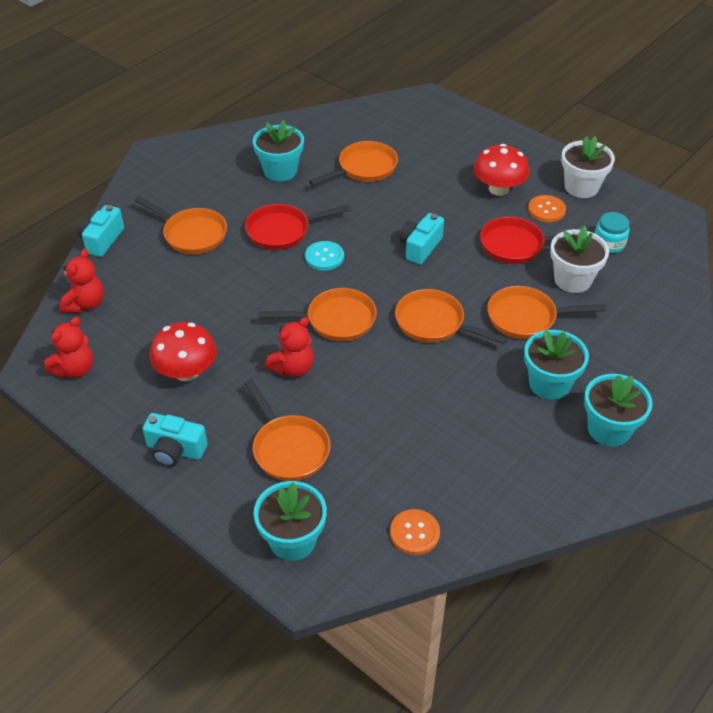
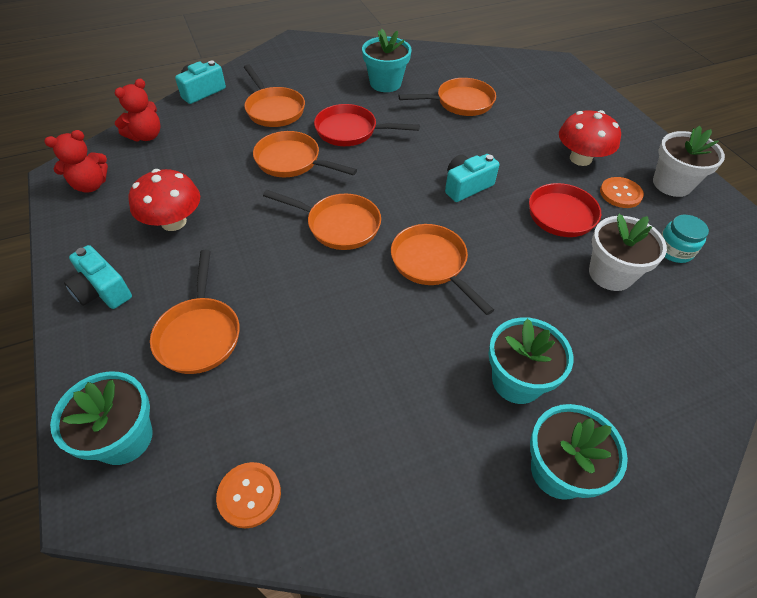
camera: 25 degrees right, 5 degrees up
red teddy bear [265,317,314,377] -> none
turquoise button [305,241,344,271] -> none
orange pan [487,286,607,339] -> orange pan moved to [253,131,357,177]

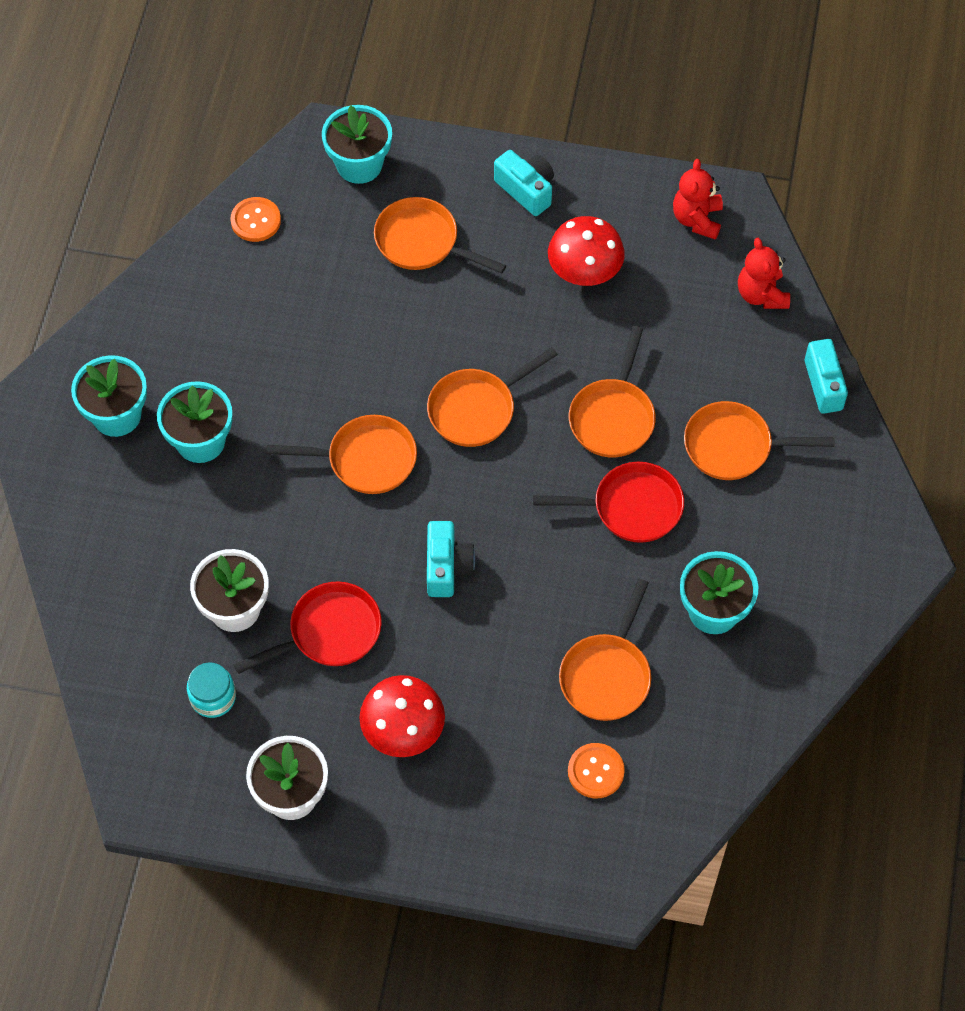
camera: 125 degrees right, 10 degrees up
turquoise camera [64,245,132,309] -> turquoise camera turned 60 degrees clockwise [494,150,554,216]
orange pan [253,131,357,177] -> orange pan turned 135 degrees clockwise [569,326,656,457]
red pan [314,104,420,146] -> red pan turned 45 degrees clockwise [533,462,684,543]
orange button [600,177,644,208] -> orange button moved to [568,743,625,798]

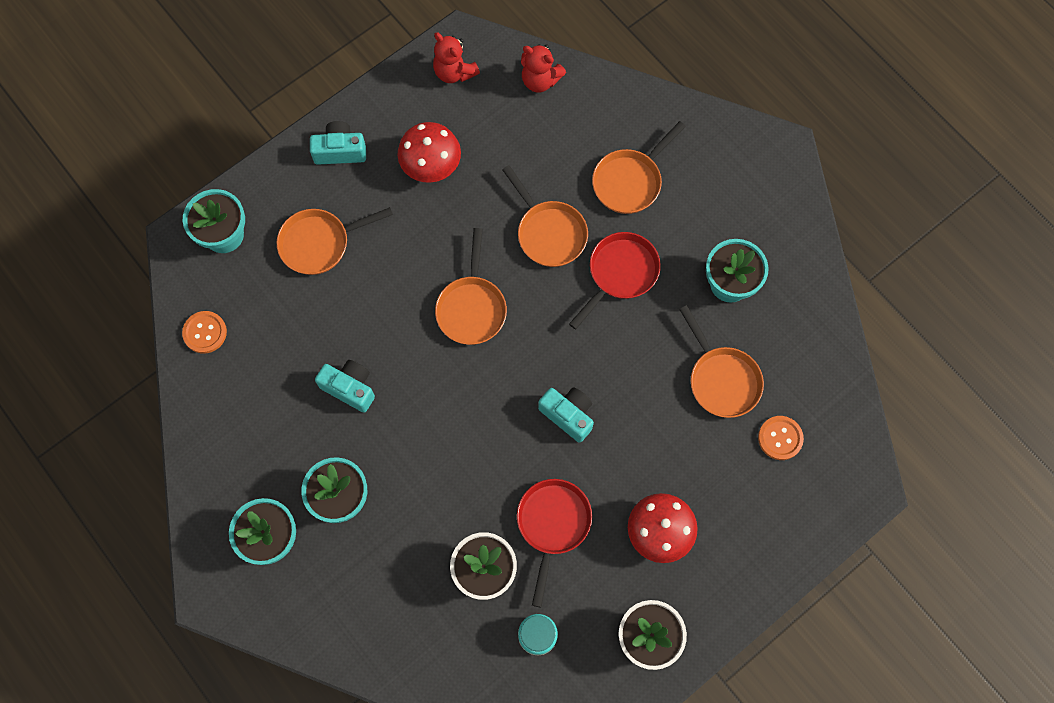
camera: 50 degrees left, 10 degrees up
orange pan [267,415,417,494] -> none
turquoise camera [805,339,860,414] -> turquoise camera moved to [315,360,375,412]

